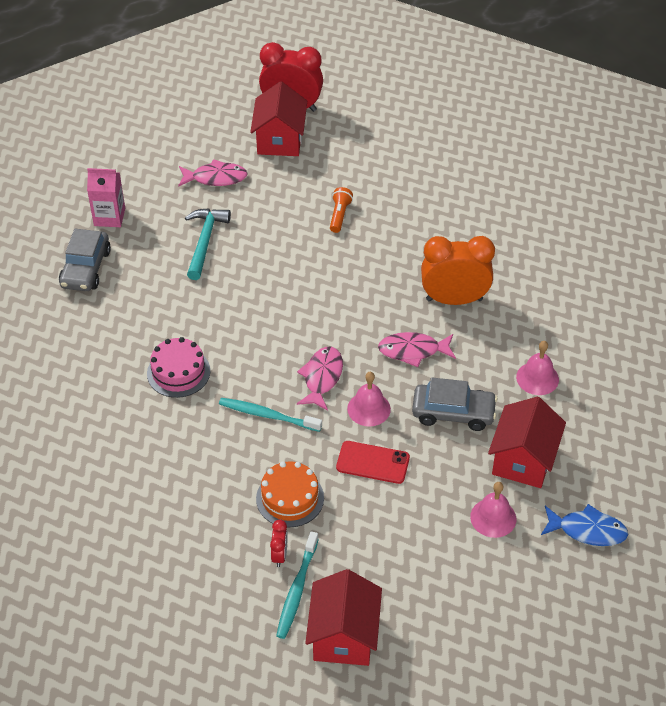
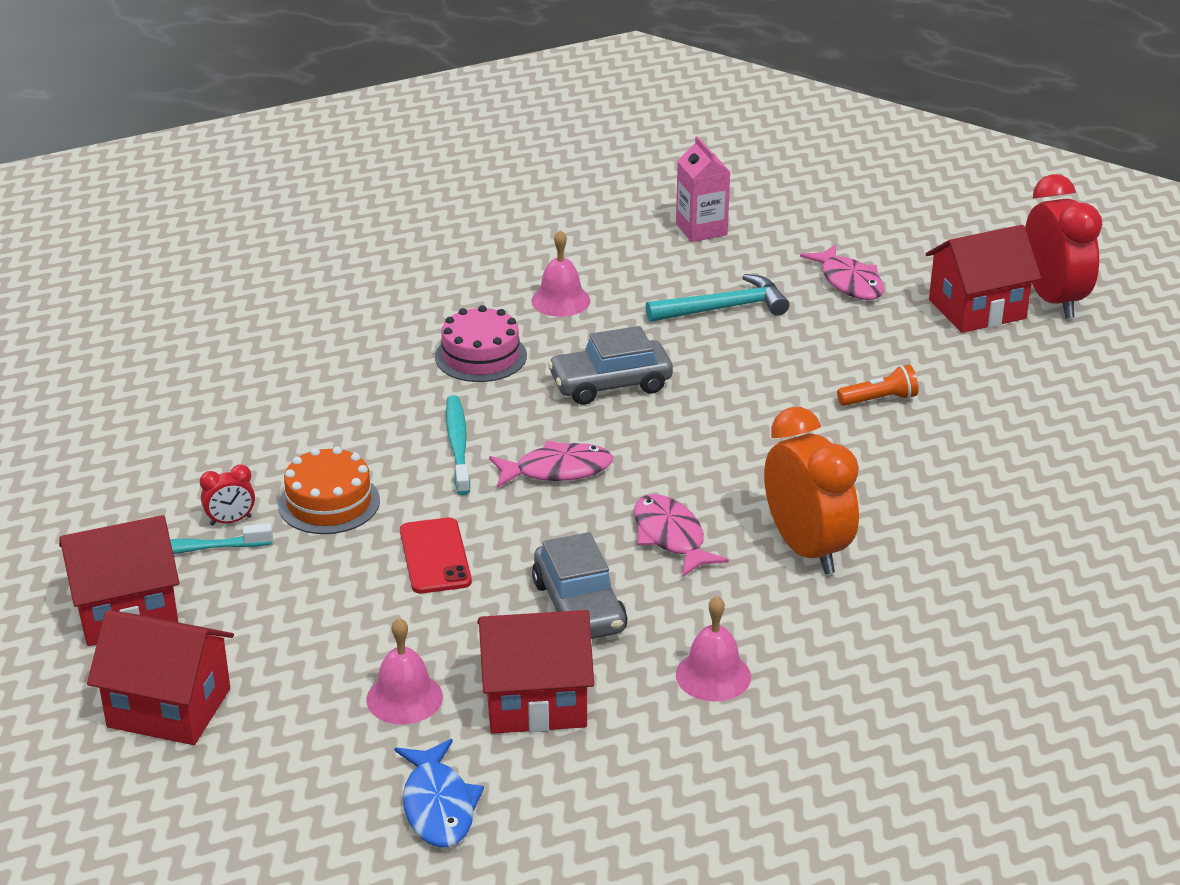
camera: 65 degrees right, 15 degrees down
grey car [59,229,111,291] -> grey car moved to [548,326,673,405]
pink bell [347,372,391,426] -> pink bell moved to [531,230,591,317]
none -> red house [87,610,234,745]

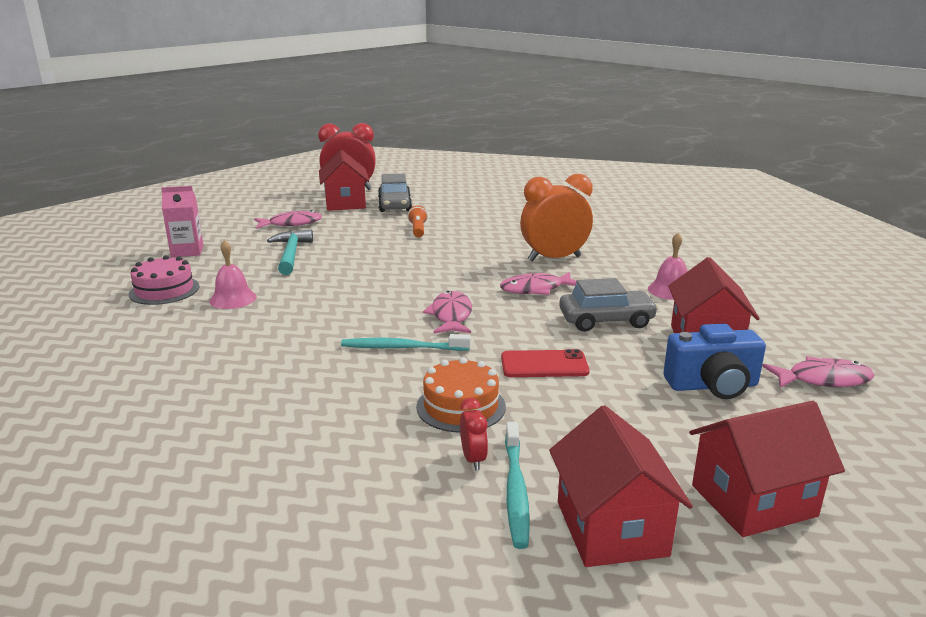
camera: 80 degrees left, 10 degrees down
red house [87,610,234,745] -> red house turned 45 degrees clockwise [689,401,845,537]
pink bell [366,618,443,724] -> blue camera [663,324,766,399]
blue fish [394,739,484,847] -> pink fish [762,356,874,388]
pink cake [435,305,527,382] -> pink cake moved to [129,255,200,305]
grey car [548,326,673,405] -> grey car moved to [378,174,412,212]

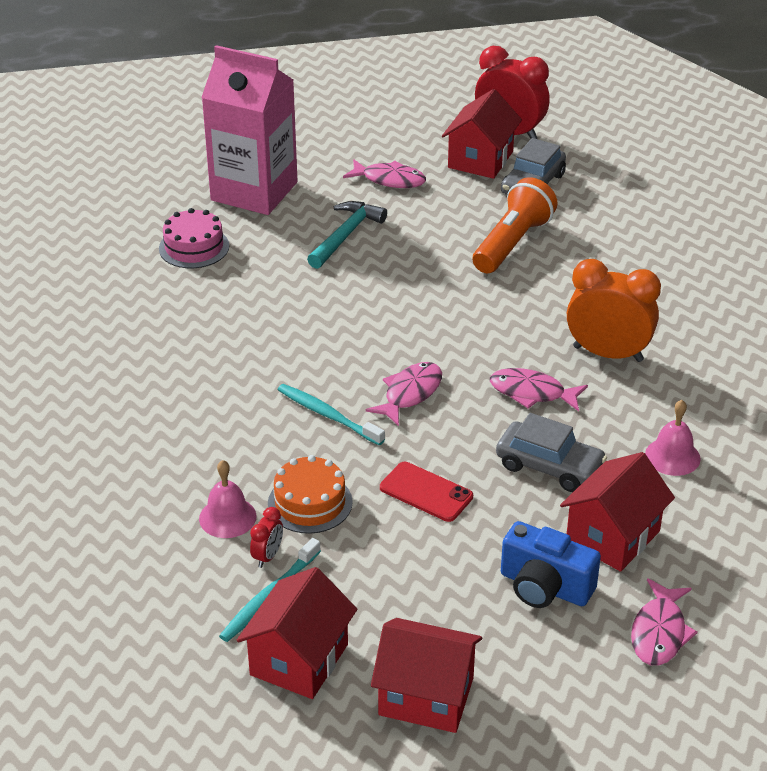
camera: 35 degrees right, 15 degrees up
pink carton [161,186,204,257] -> pink carton [201,45,298,215], size x2.05
pink bell [209,240,257,309] -> pink bell moved to [199,460,256,538]
orange flashlight [408,205,428,237] -> orange flashlight [473,177,558,273], size x2.00
pink fish [762,356,874,388] -> pink fish turned 75 degrees clockwise [631,578,698,666]

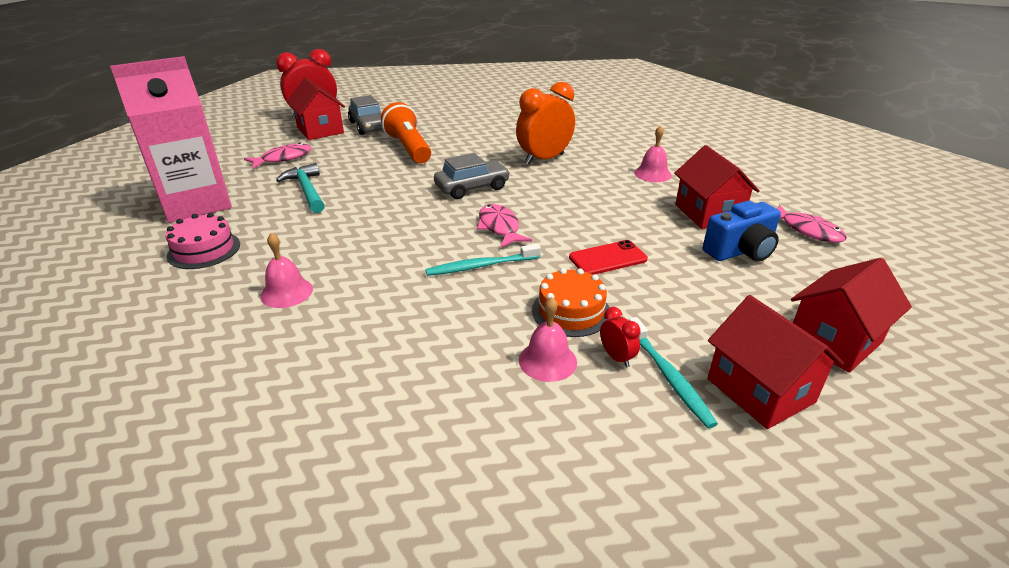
camera: 55 degrees left, 5 degrees down
pink fish [490,368,588,411] -> none
grey car [496,413,607,492] -> grey car moved to [434,153,510,199]
none -> pink bell [260,233,313,308]

